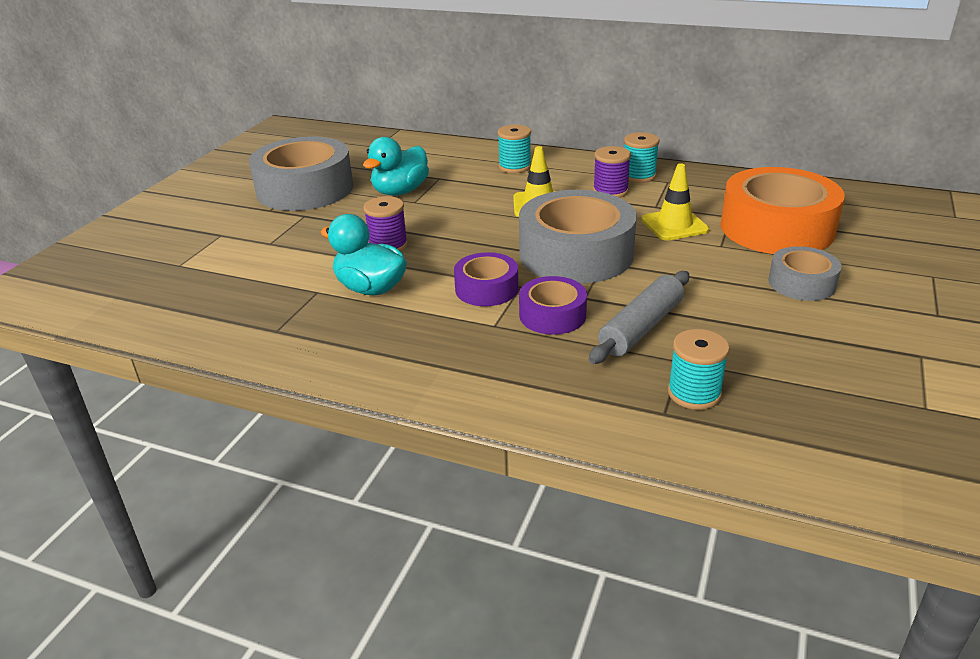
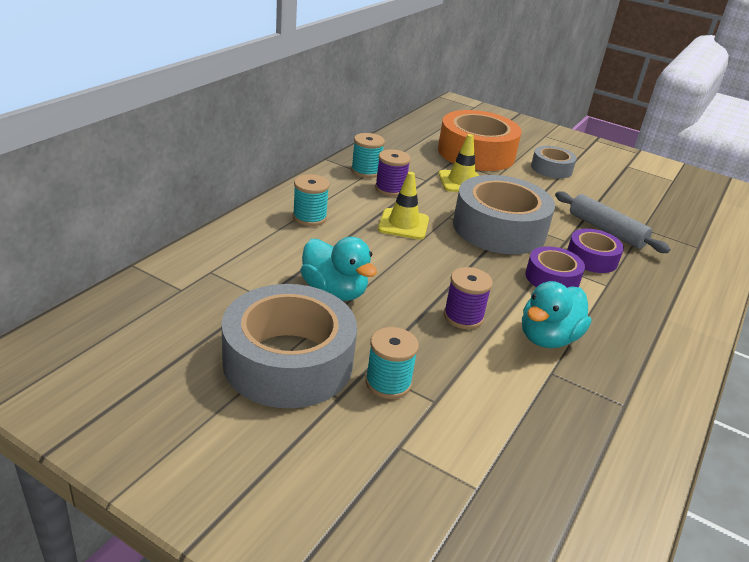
camera: 85 degrees left, 0 degrees up
turquoise spool [668,329,730,410] -> turquoise spool moved to [365,327,419,399]

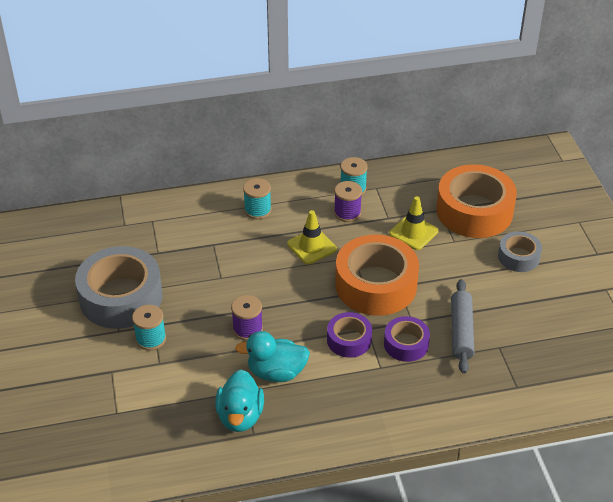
camera: 50 degrees right, 10 degrees up
turquoise duck [300,237,377,301] -> turquoise duck moved to [215,369,264,432]
grey tape [453,175,555,255] -> orange tape [335,235,419,316]

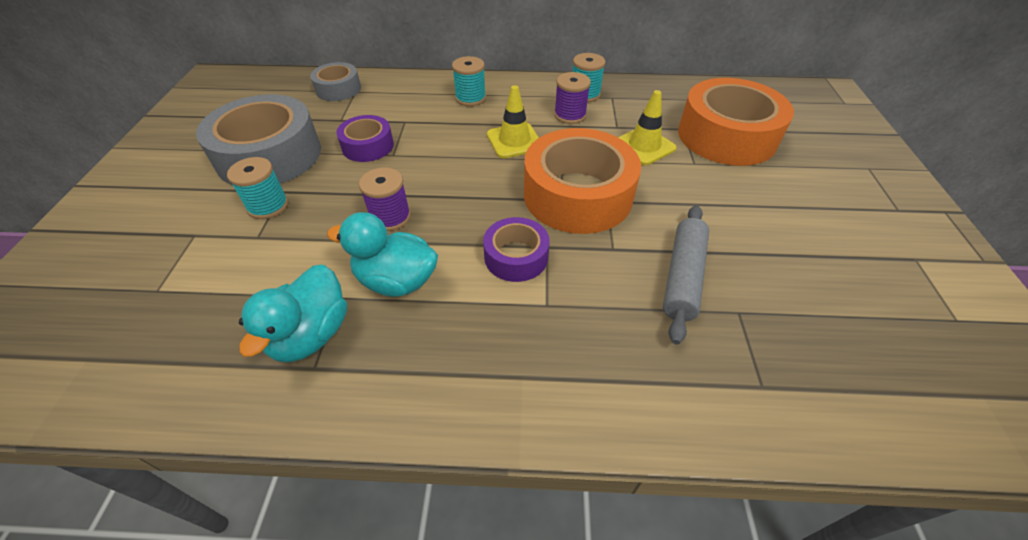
camera: 15 degrees right, 5 degrees up
purple tape [384,316,430,362] -> purple tape moved to [336,115,394,162]
grey tape [498,231,542,272] -> grey tape moved to [310,62,361,101]

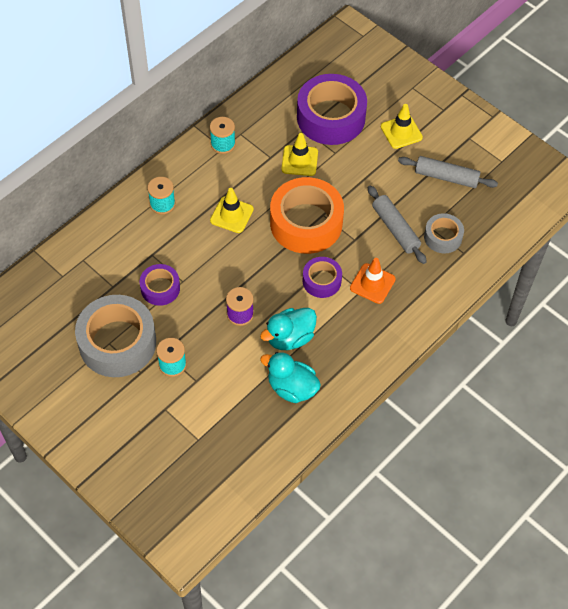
camera: 50 degrees left, 10 degrees up
turquoise duck [239,264,347,363] -> turquoise duck turned 150 degrees clockwise [260,352,321,403]
grey tape [310,62,361,101] -> grey tape moved to [424,213,464,254]
purple spool [554,72,591,124] -> none
orange tape [678,78,794,166] -> purple tape [297,74,367,145]
none -> orange traffic cone [350,258,396,304]
none -> yellow traffic cone [381,104,423,149]
none -> grey rolling pin [398,156,498,188]

